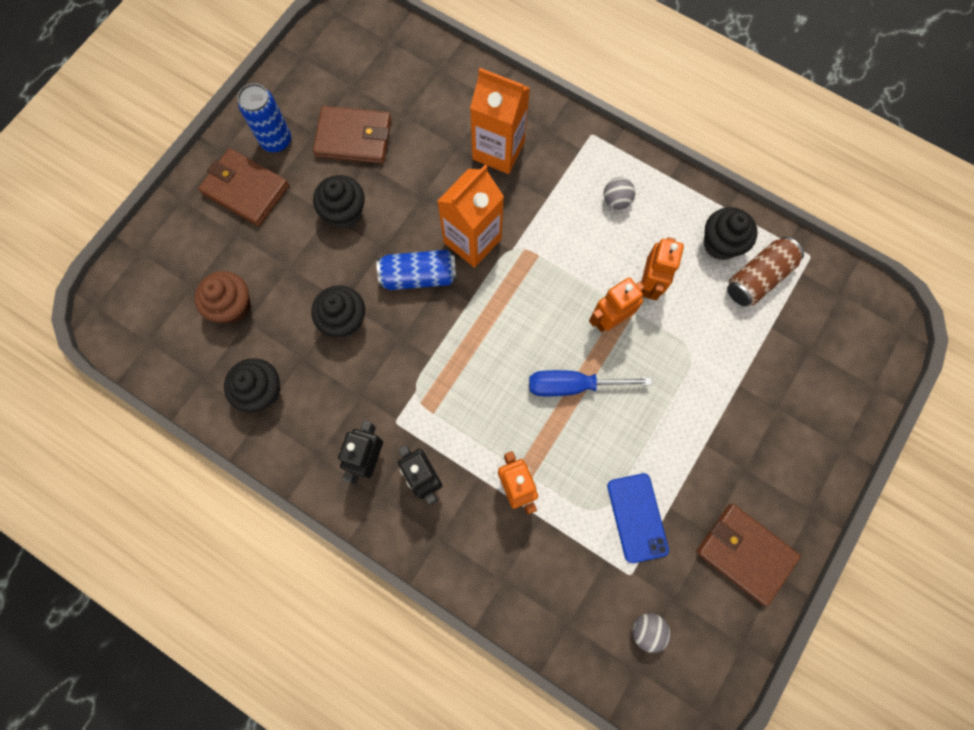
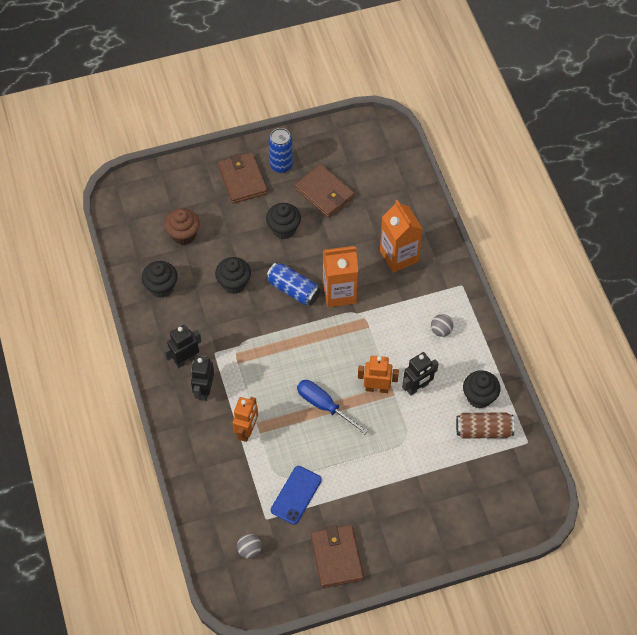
camera: 40 degrees right, 15 degrees down
orange robot [641,237,684,301] -> black robot [402,352,439,395]

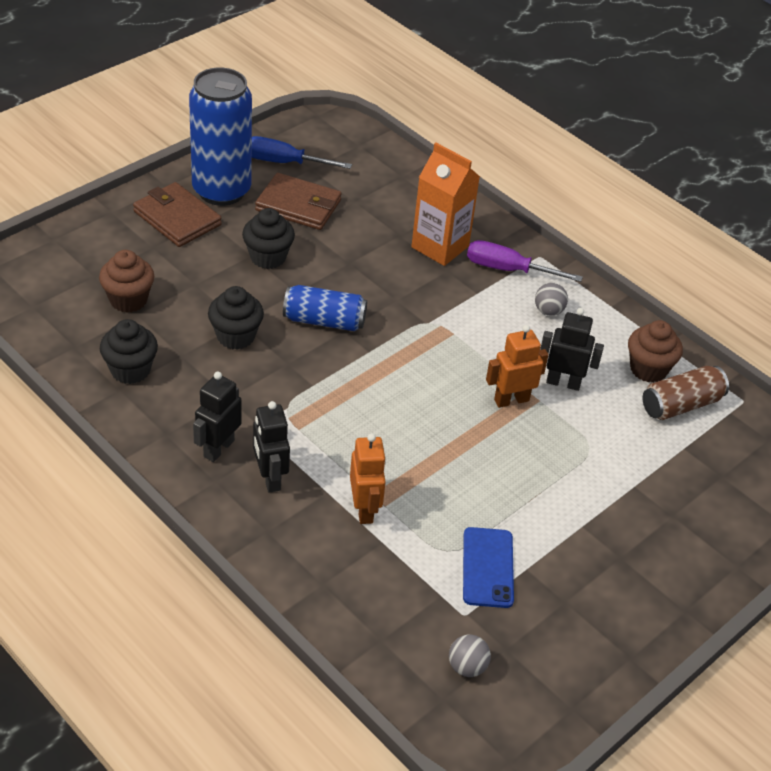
camera: 30 degrees left, 15 degrees down
blue can [269,128,293,173] -> blue can [189,67,252,206], size x1.77
blue screwdriver [297,380,368,434] -> blue screwdriver moved to [252,136,352,169]
brown wallet [311,525,364,588] -> none
orange carton [323,246,358,307] -> none
black robot [402,352,439,395] -> black robot turned 105 degrees counterclockwise [540,308,604,391]
black cupcake [463,370,501,409] -> brown cupcake [628,320,683,383]
none -> purple screwdriver [467,240,583,282]

